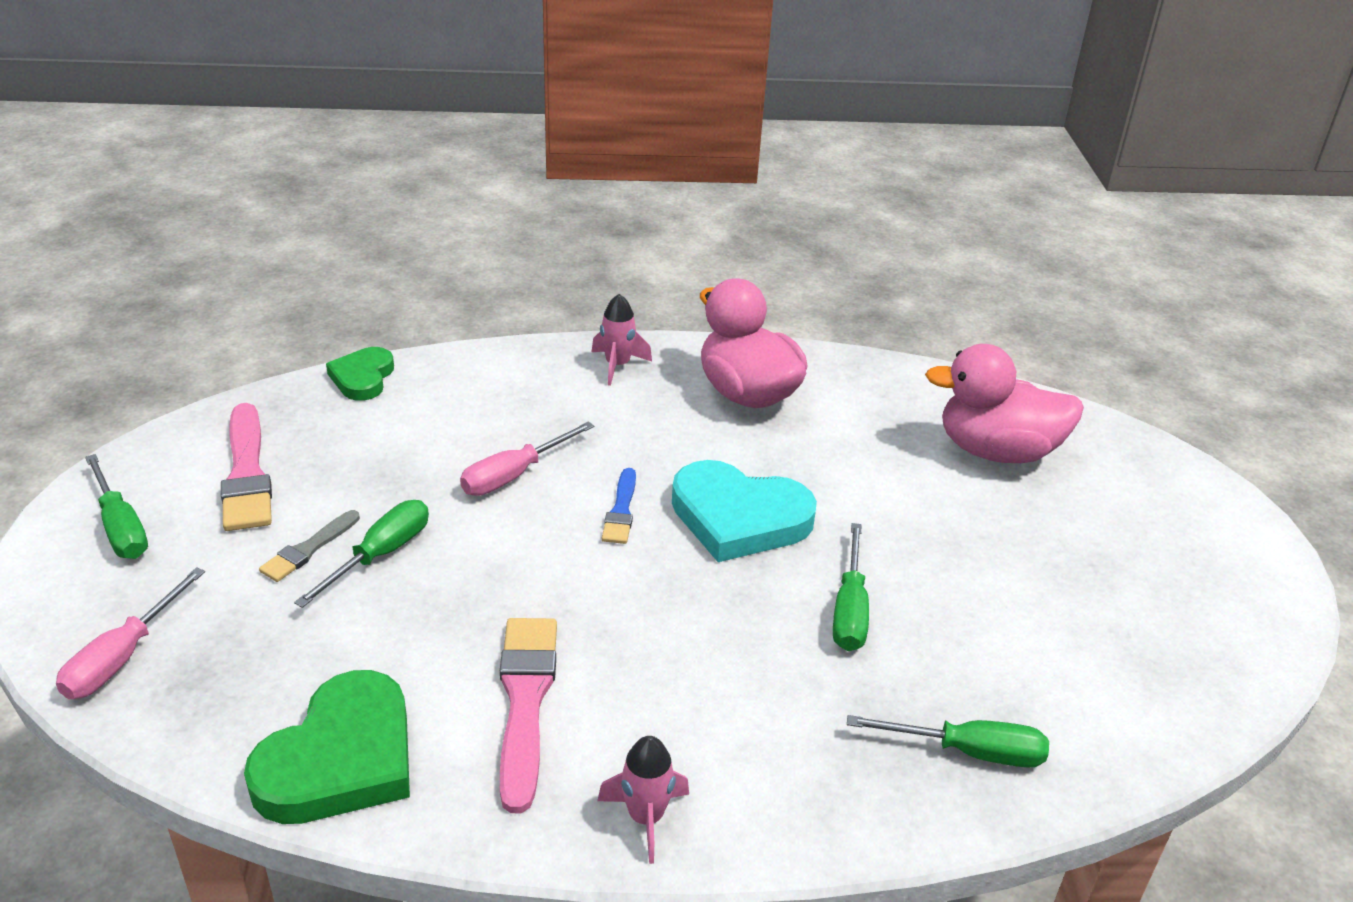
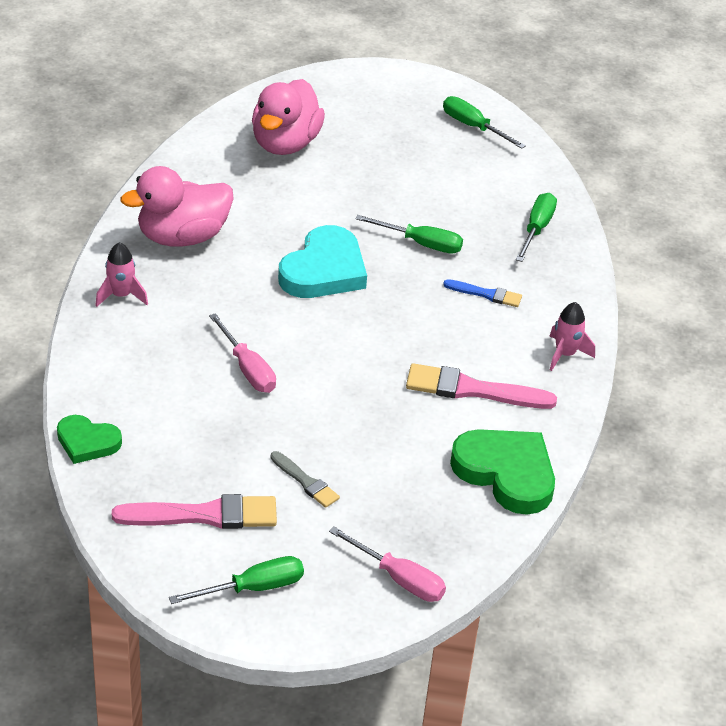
camera: 80 degrees left, 5 degrees up
green screwdriver [294,500,429,608] -> green screwdriver moved to [443,96,526,149]
blue brush [602,468,636,544] -> blue brush moved to [443,279,522,307]

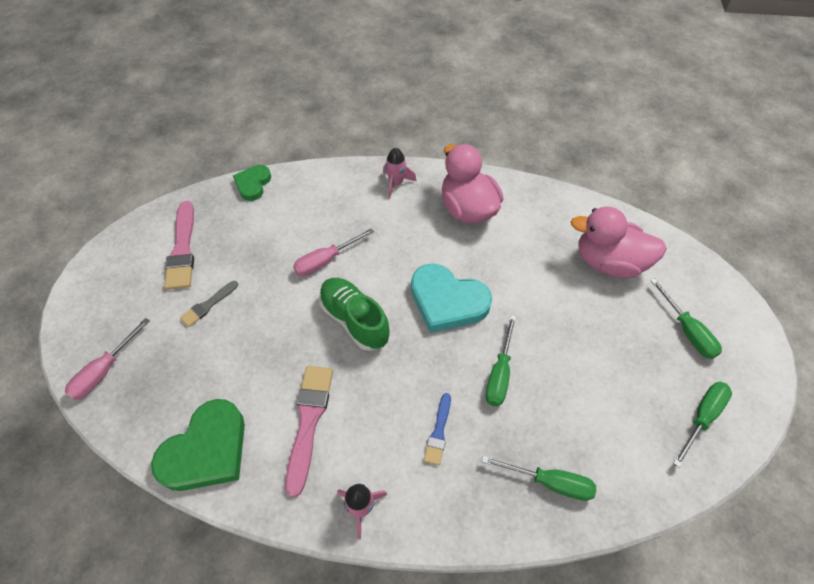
camera: 90 degrees right, 15 degrees up
green screwdriver [169,556,304,604] -> green screwdriver moved to [651,279,722,359]
none -> green shoe [319,278,390,351]

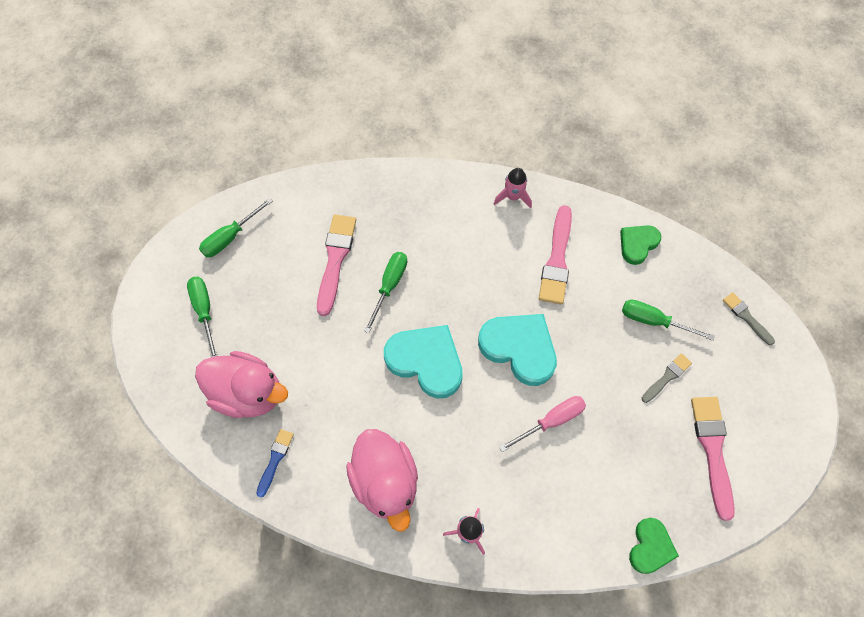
camera: 175 degrees left, 10 degrees up
pink screwdriver [65,318,150,400] -> grey brush [723,292,775,345]
green heart [151,399,245,491] -> green heart [620,225,661,265], size x0.58
green shoe [319,278,390,351] -> turquoise heart [478,314,557,386]
blue brush [424,393,451,465] -> blue brush moved to [256,429,294,497]
green screwdriver [482,455,596,501] -> green screwdriver moved to [622,300,715,341]
none -> pink brush [317,215,356,316]

